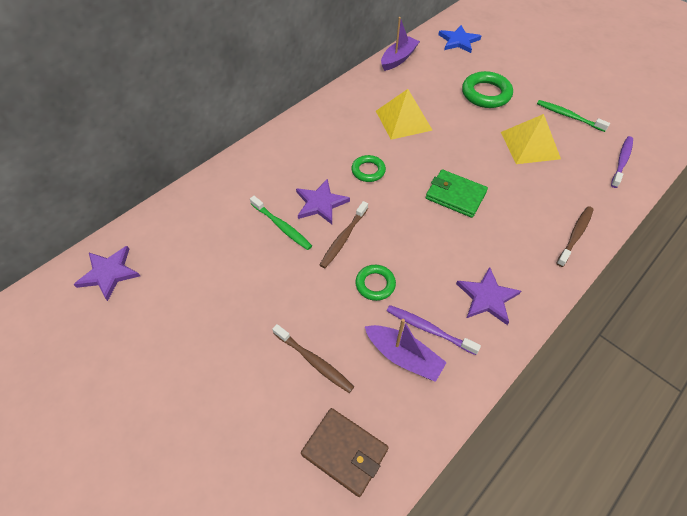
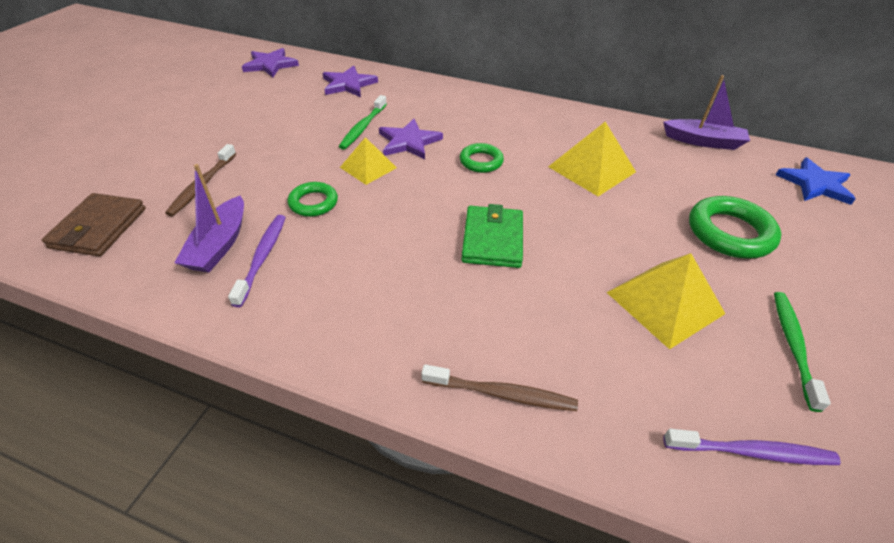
camera: 65 degrees right, 10 degrees down
brown toothbrush [320,201,368,268] -> yellow pyramid [340,137,397,185]
purple star [456,267,521,325] -> purple star moved to [322,66,378,97]

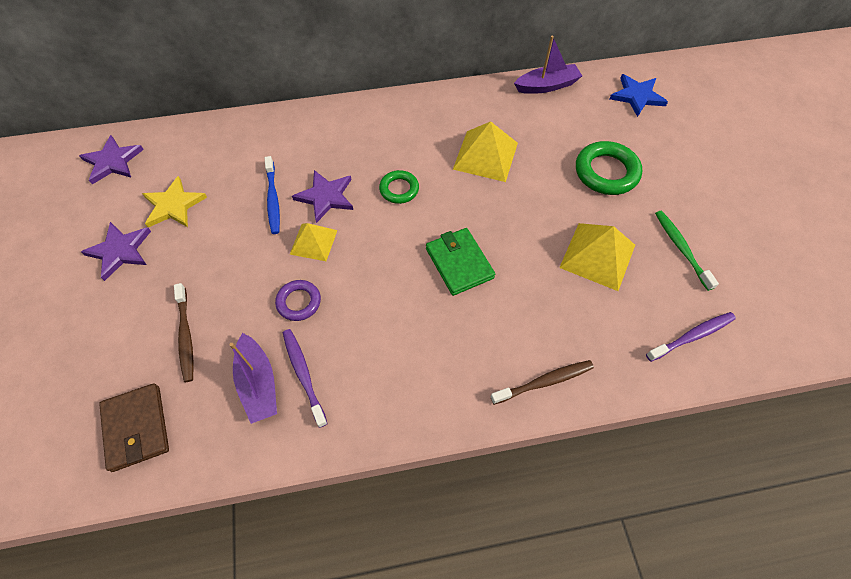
camera: 30 degrees left, 15 degrees up
green ring [288,182,338,217] -> purple ring [275,280,321,321]
purple star [322,66,378,97] -> purple star moved to [81,222,151,281]
green toothbrush [339,95,387,150] -> blue toothbrush [265,156,280,234]
none -> yellow star [142,176,207,227]

